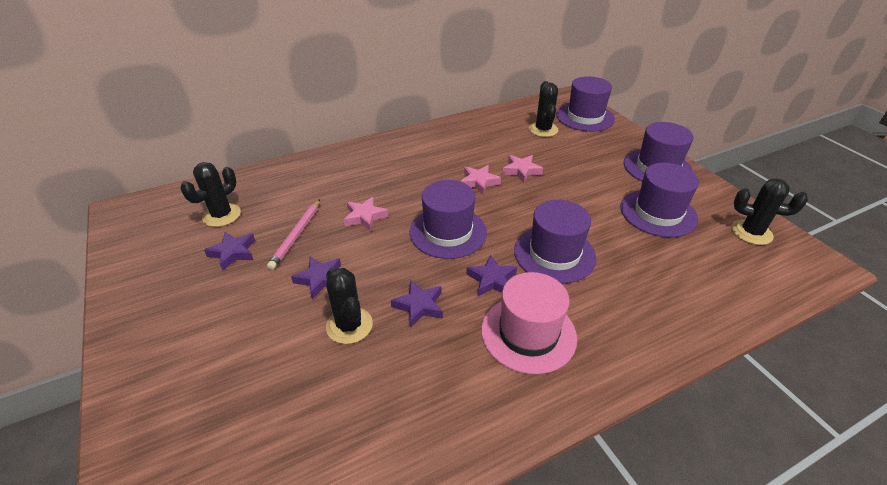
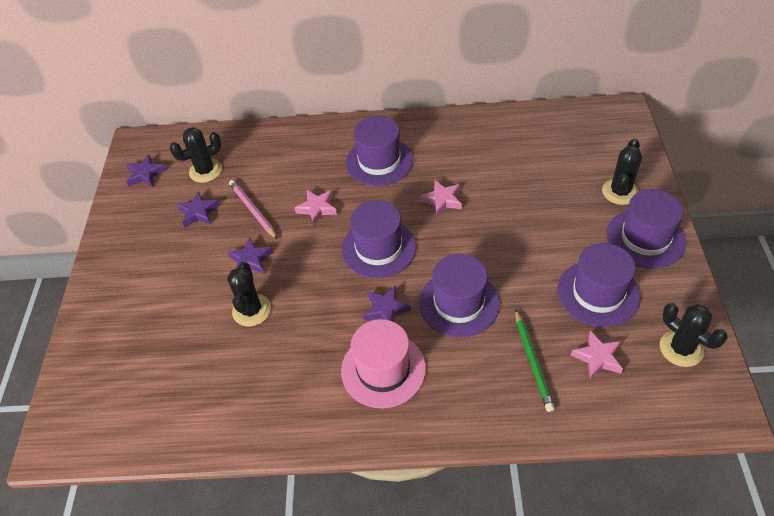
camera: 30 degrees right, 10 degrees up
pink pencil [267,199,320,270] -> pink pencil turned 105 degrees clockwise [229,180,278,240]
purple star [391,280,443,328] -> purple star moved to [126,155,166,187]
pink star [503,155,543,183] -> pink star moved to [571,330,623,379]
black cactus [529,81,559,137] -> black cactus moved to [602,139,642,205]
purple hat [556,76,615,132] -> purple hat moved to [346,116,413,186]
none -> green pencil [515,309,555,412]

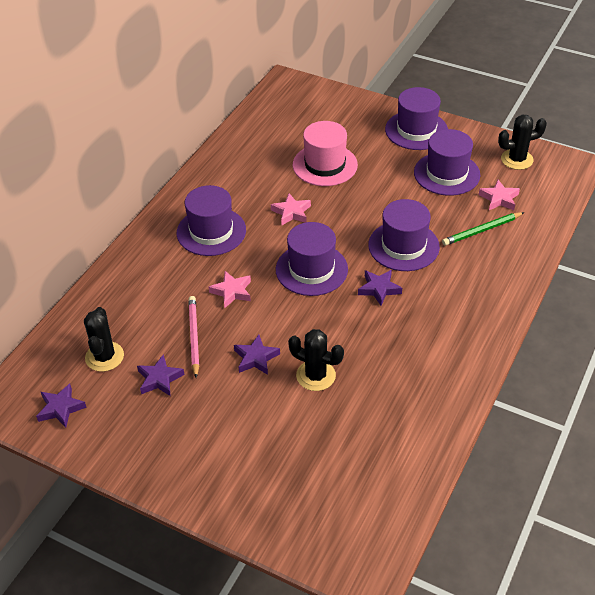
camera: 65 degrees left, 5 degrees down
pink pencil [229,180,278,240] -> pink pencil turned 90 degrees clockwise [188,296,199,378]
pink hat [341,319,426,408] -> pink hat moved to [293,121,358,186]
green pencil [515,309,555,412] -> green pencil turned 135 degrees clockwise [442,212,524,246]
black cactus [602,139,642,205] -> none

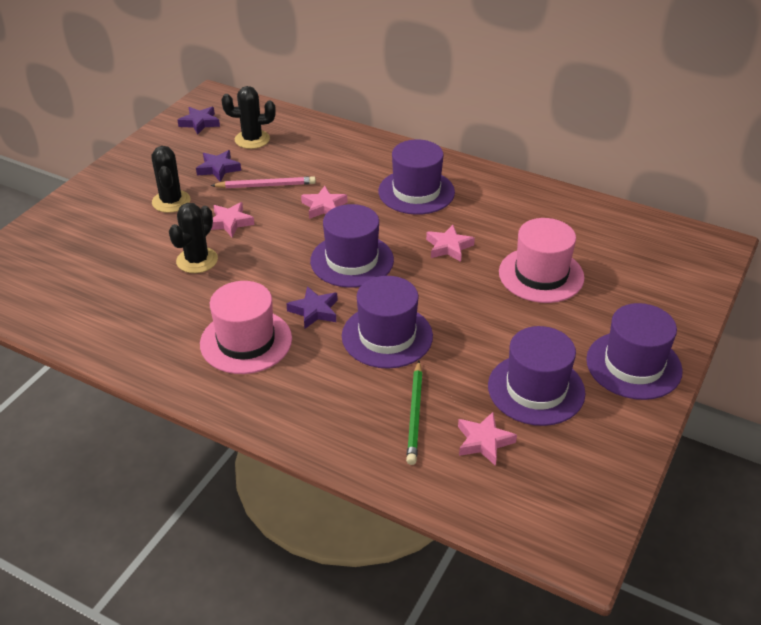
camera: 90 degrees right, 5 degrees down
purple star [234,335,280,375] -> pink star [211,202,255,237]
green pencil [442,212,524,246] -> green pencil turned 150 degrees counterclockwise [406,361,423,465]
black cactus [498,115,547,170] -> black cactus moved to [151,146,191,213]
none -> pink hat [200,281,292,374]

